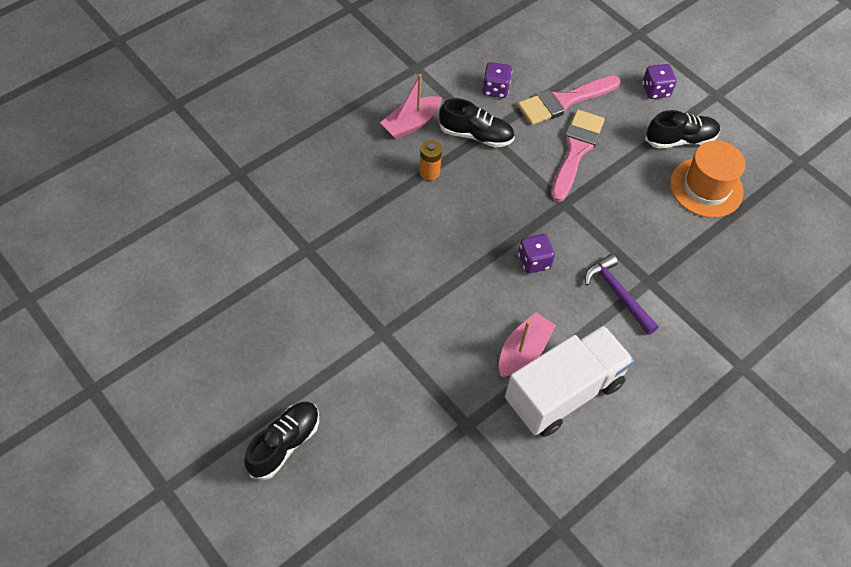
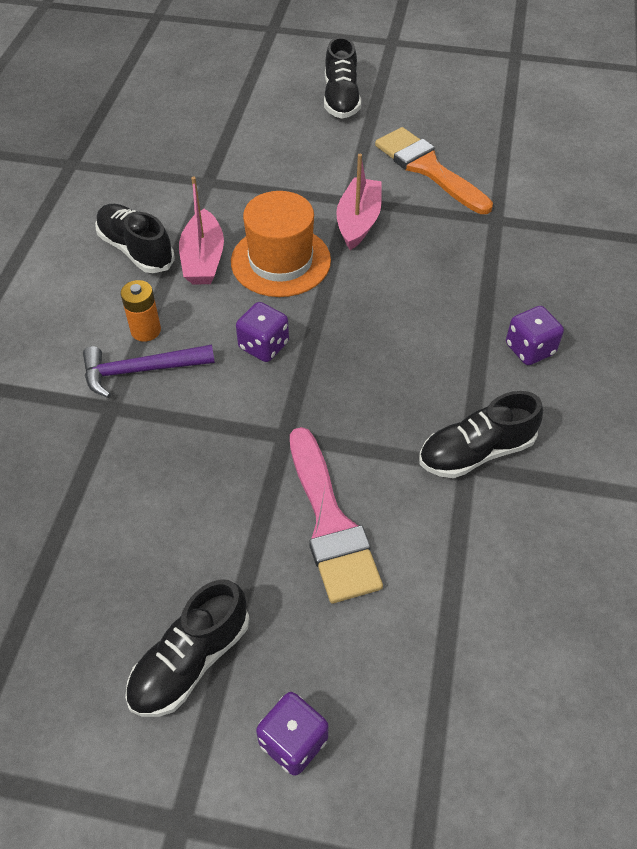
camera: 145 degrees right, 5 degrees down
pink boat [380,74,442,139] -> pink boat moved to [336,154,382,250]
orange battery [419,140,442,181] -> orange battery moved to [121,280,161,342]
purple dice [482,62,512,98] -> purple dice moved to [506,306,564,365]
white truck [505,325,634,437] -> black shoe [95,204,175,273]
pink brush [518,75,621,125] -> none
purple hammer [585,254,659,335] -> purple hammer turned 150 degrees clockwise [83,344,215,398]
orange hat [670,140,745,218] -> orange hat moved to [231,191,331,297]
none -> orange brush [375,127,493,214]

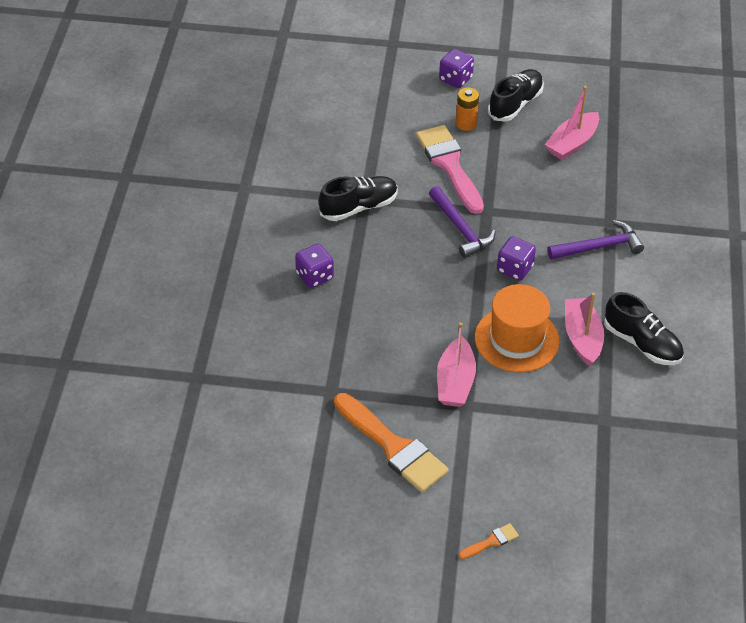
camera: 175 degrees right, 5 degrees down
orange battery [121,280,161,342] -> orange battery moved to [456,87,479,131]
black shoe [324,37,361,119] -> orange brush [459,523,519,559]
none -> purple hammer [429,186,496,258]
none -> pink boat [545,86,599,160]

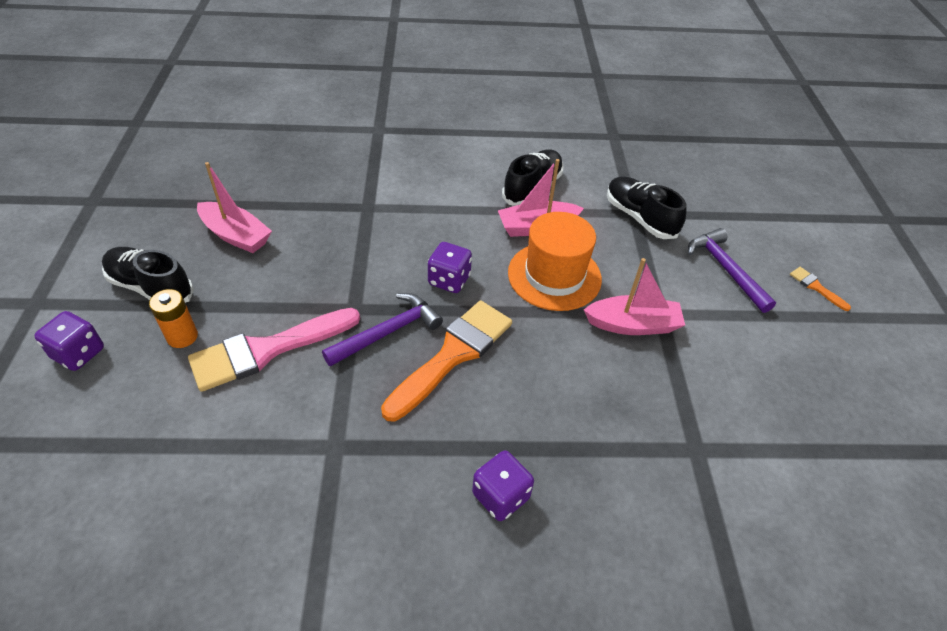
camera: 100 degrees left, 0 degrees up
black shoe [319,176,398,221] -> black shoe moved to [607,176,686,239]
orange brush [334,393,449,492] -> orange brush moved to [381,300,512,421]
purple hammer [548,220,644,260] -> purple hammer moved to [688,228,776,313]

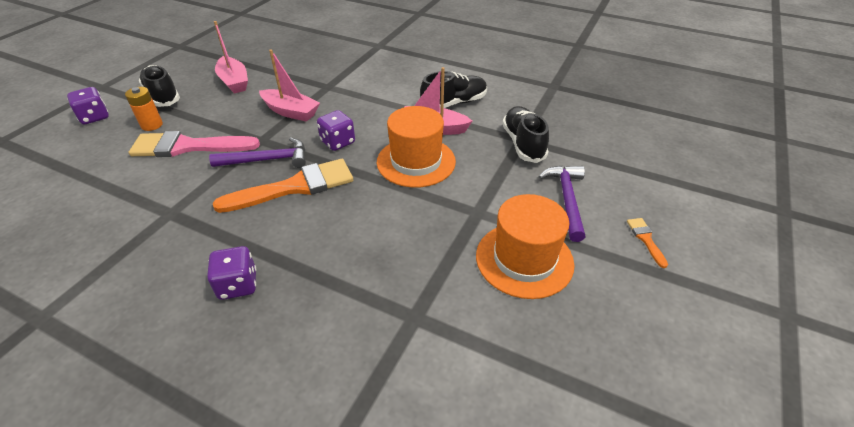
camera: 30 degrees right, 5 degrees down
pink boat [584,258,685,335] -> pink boat moved to [259,49,320,122]
none -> orange hat [476,194,575,299]

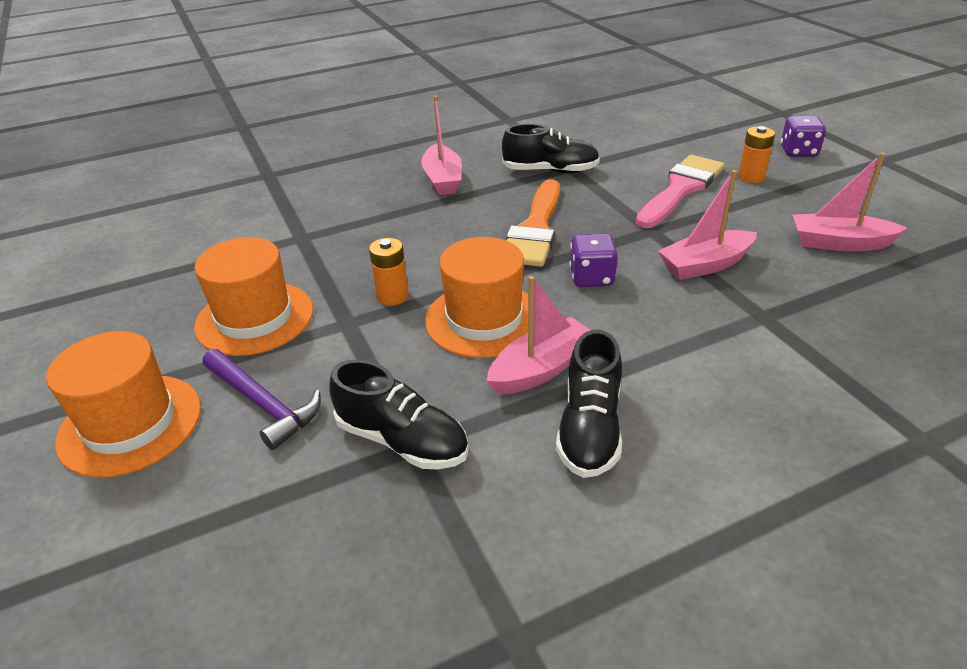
camera: 130 degrees right, 5 degrees down
black shoe [139,65,180,107] -> black shoe moved to [502,124,600,173]
purple dice [207,246,256,300] -> pink boat [421,95,462,195]
purple hammer [209,137,306,168] -> none
orange brush [627,218,668,268] -> orange hat [46,331,201,478]
none -> orange battery [369,238,409,306]

